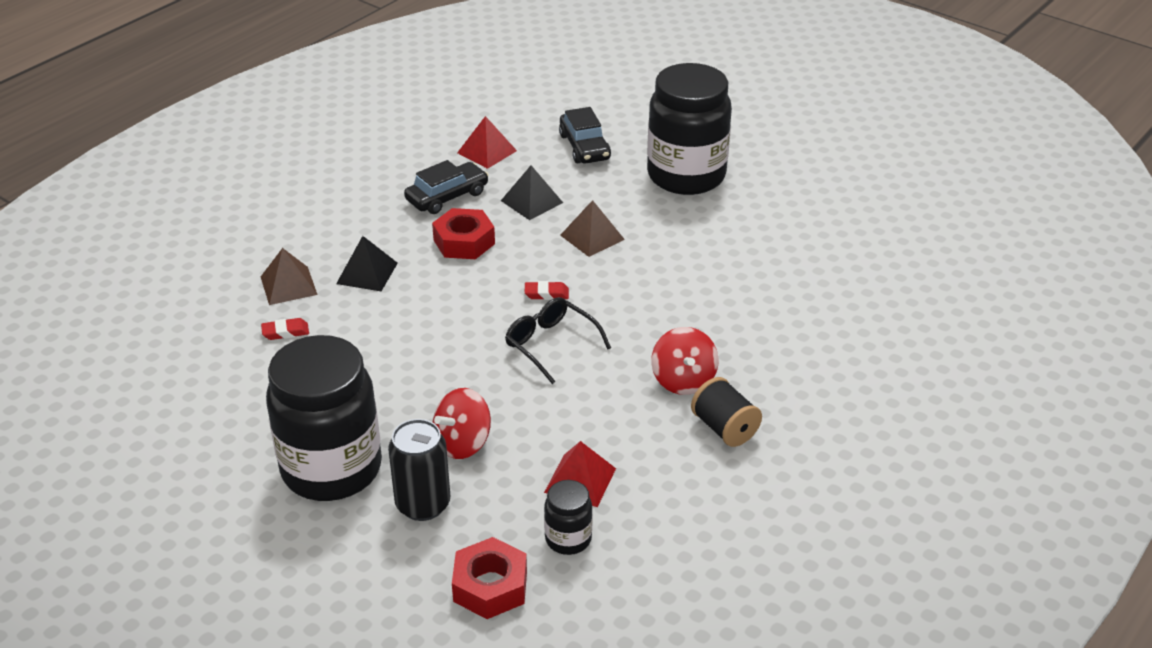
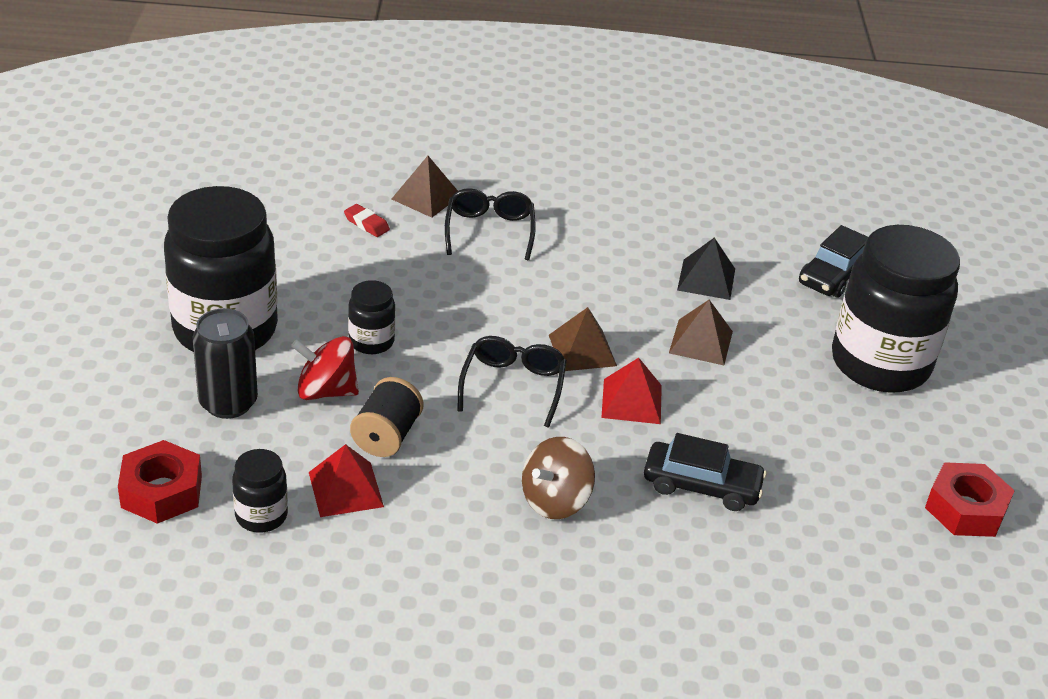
camera: 50 degrees right, 0 degrees up
black pyramid [336,236,398,291] -> black glasses [445,188,536,260]
black car [404,160,488,214] -> black car moved to [644,433,767,511]
red nut [432,208,495,259] -> red nut moved to [925,462,1015,537]
red pyramid [457,116,517,169] -> red pyramid moved to [601,358,662,424]
red eraser [525,281,569,300] -> brown pyramid [549,307,617,371]
red spinning top [651,327,719,395] -> brown spinning top [522,437,595,519]
black spool [691,377,762,447] -> black spool moved to [350,377,423,457]
none -> black jar [348,280,395,354]

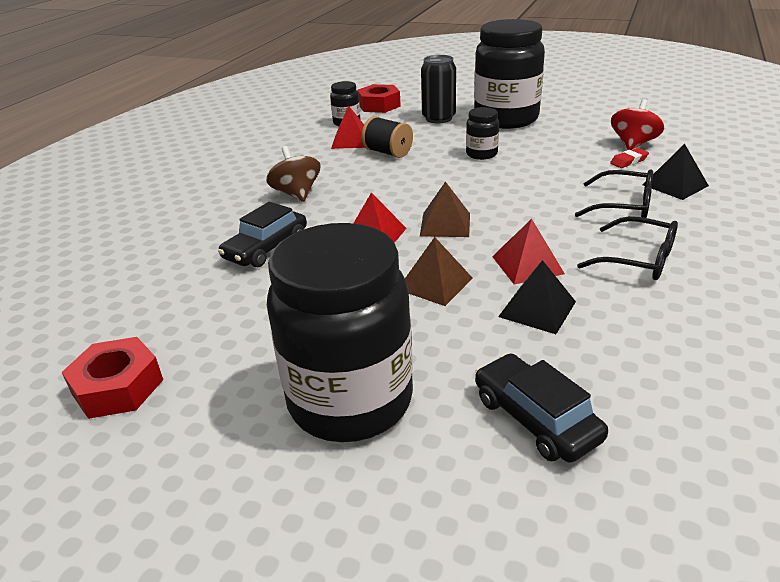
camera: 115 degrees right, 5 degrees down
red spinning top [291,336,359,400] -> red spinning top moved to [611,99,664,150]
brown pyramid [392,156,458,218] -> black pyramid [643,144,709,200]
black glasses [457,336,567,428] -> black glasses moved to [577,216,678,280]
none -> red pyramid [492,219,565,284]

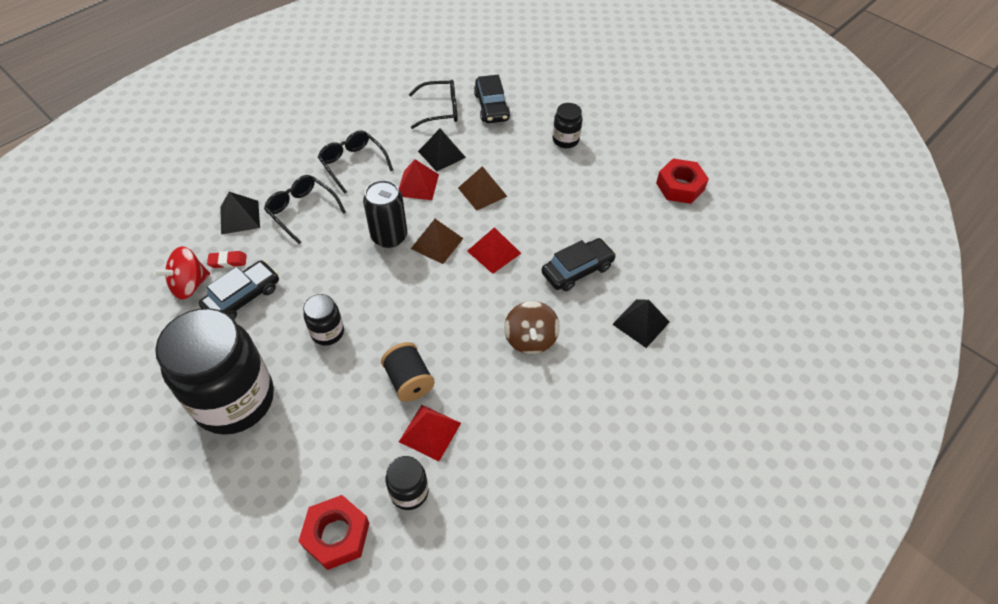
camera: 160 degrees left, 20 degrees up
black jar [267,223,413,442] -> black jar [552,103,582,148], size x0.44
black can [421,55,456,123] -> black can moved to [363,180,407,248]
none -> black car [199,260,279,319]
none -> black glasses [409,80,458,129]
none -> black pyramid [612,299,670,348]

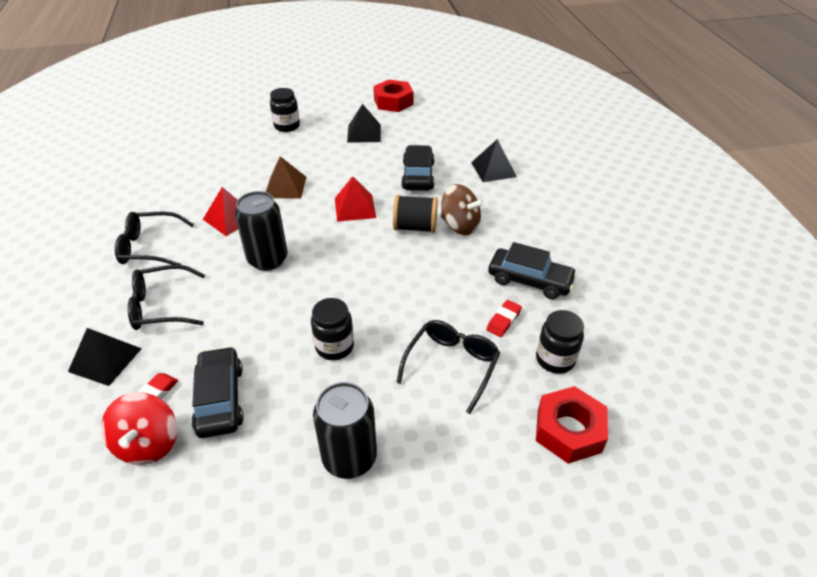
camera: 55 degrees left, 10 degrees down
black jar [155,308,274,435] -> black can [313,382,377,479]
black spool [381,342,435,402] -> black spool moved to [393,195,438,233]
red pyramid [399,405,461,461] -> red eraser [486,300,522,337]
black glasses [409,80,458,129] -> black glasses moved to [396,320,500,414]
brown pyramid [411,219,464,264] -> none
black pyramid [418,129,466,172] -> black pyramid moved to [347,104,381,143]
black car [474,75,510,123] -> black car moved to [488,242,577,299]

